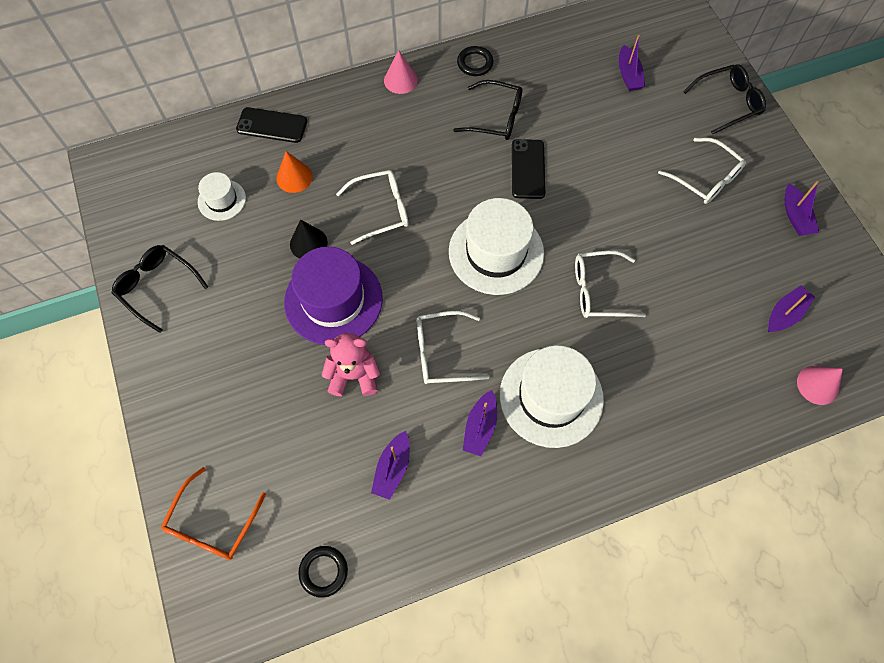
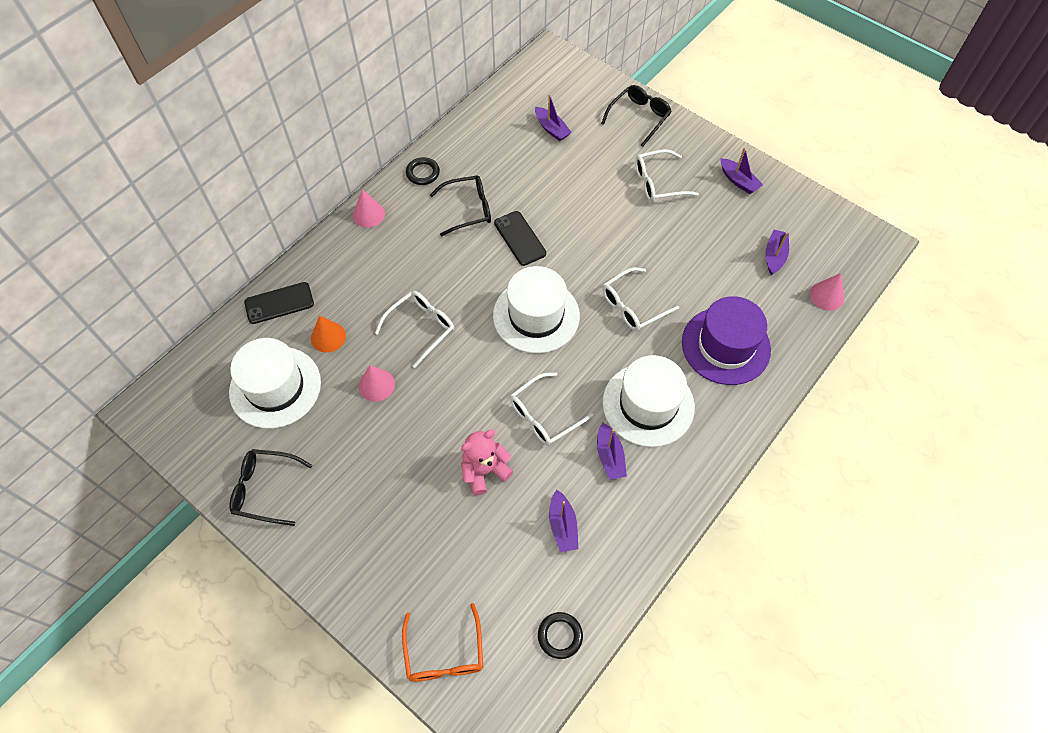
camera: 30 degrees left, 5 degrees down
white hat [198,172,246,221] -> white hat [229,338,321,429], size x1.92
purple hat [284,246,383,345] -> purple hat moved to [682,296,771,385]
black cone [290,220,328,259] -> pink cone [359,365,395,402]
white glasses [658,137,746,204] -> white glasses turned 150 degrees clockwise [635,149,699,202]

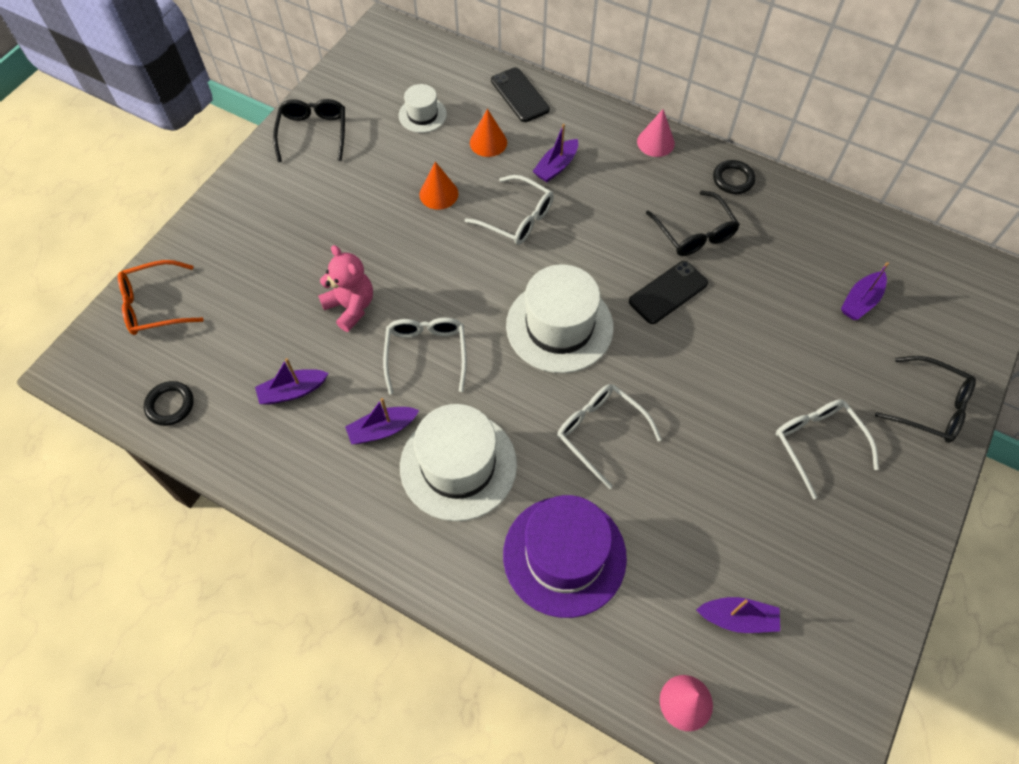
camera: 80 degrees right, 0 degrees up
white hat [229,338,321,429] -> white hat [399,84,447,133], size x0.52
pink cone [359,365,395,402] -> orange cone [419,162,458,210]
white glasses [510,372,593,446] -> white glasses turned 45 degrees clockwise [383,318,467,395]
purple boat [720,147,763,194] -> purple boat moved to [533,124,578,182]

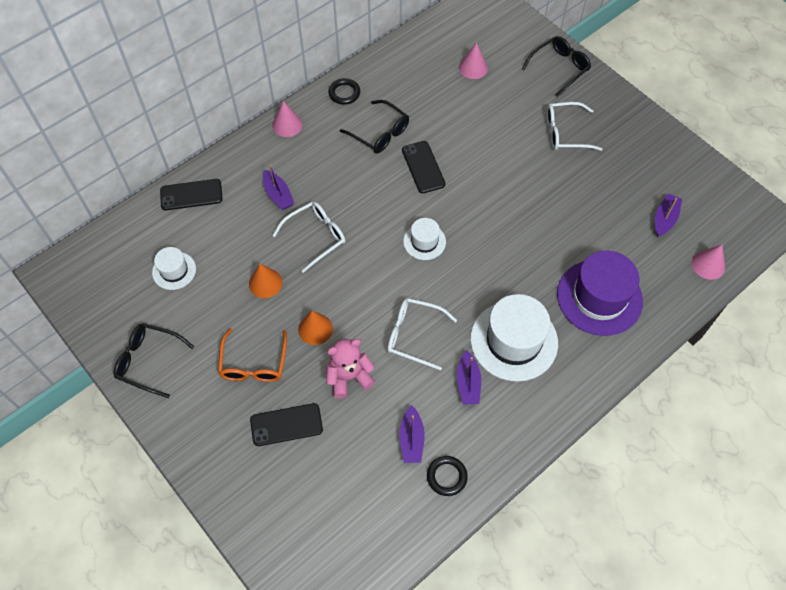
camera: 70 degrees left, 0 degrees up
orange glasses [118,260,204,335] -> orange glasses moved to [218,328,287,382]
black ring [144,381,194,426] -> black ring moved to [427,456,468,496]
orange cone [470,109,507,157] -> orange cone moved to [298,311,333,345]
white hat [506,264,614,373] -> white hat [403,218,446,260], size x0.52
white glasses [557,384,662,489] -> none
black glasses [646,191,740,256] -> black glasses turned 45 degrees clockwise [340,100,409,153]
purple boat [841,262,889,320] -> pink cone [459,43,488,79]
none -> black phone [250,403,323,446]

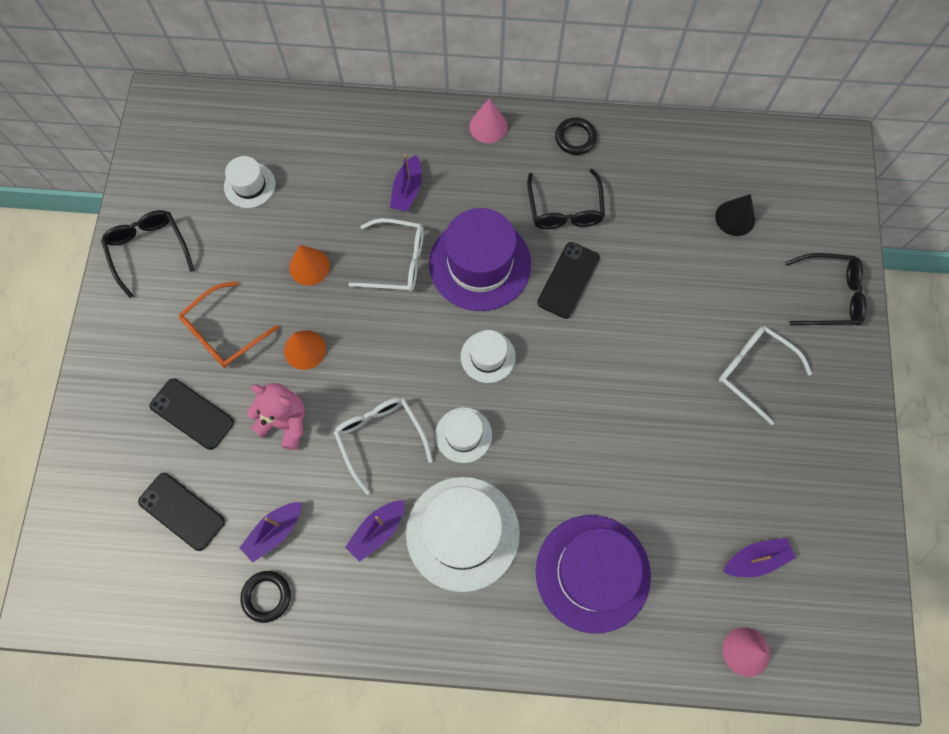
camera: 45 degrees right, 10 degrees up
black phone [160,179,223,210] -> black phone moved to [138,473,225,551]
pink cone [459,43,488,79] -> black cone [715,194,755,236]
none -> purple hat [429,208,531,311]
none -> white hat [435,408,492,463]

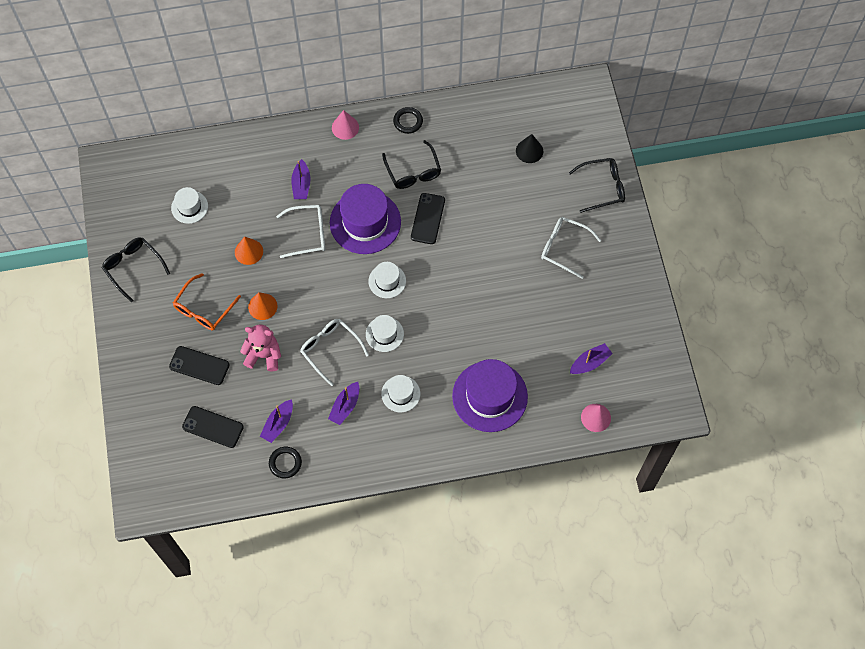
camera: 15 degrees left, 5 degrees down
white hat [406,477,520,592] -> white hat [381,375,420,412], size x0.52

